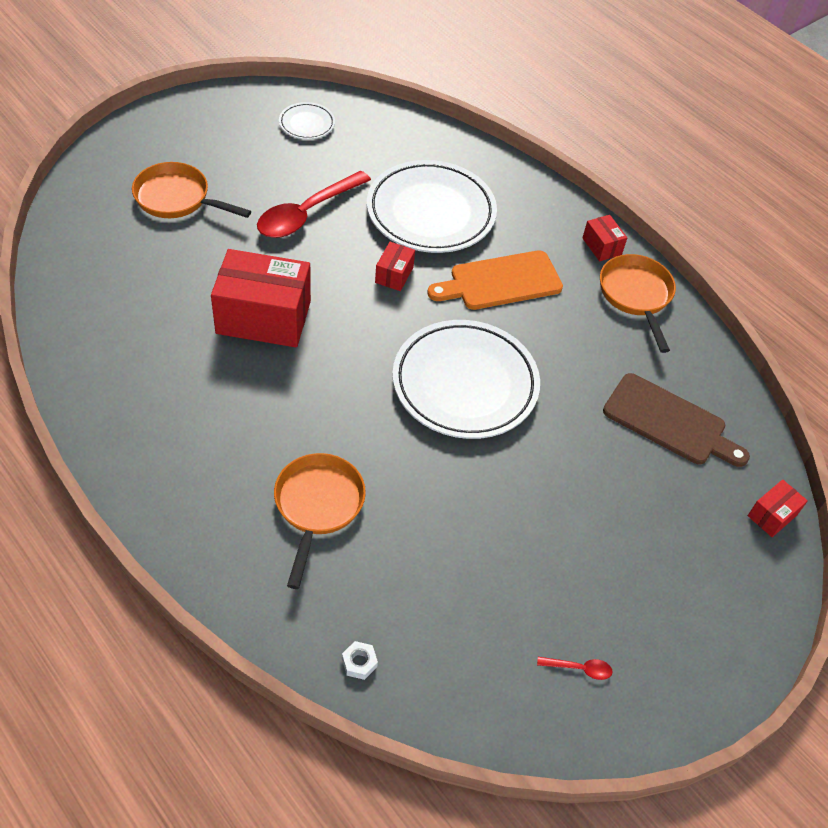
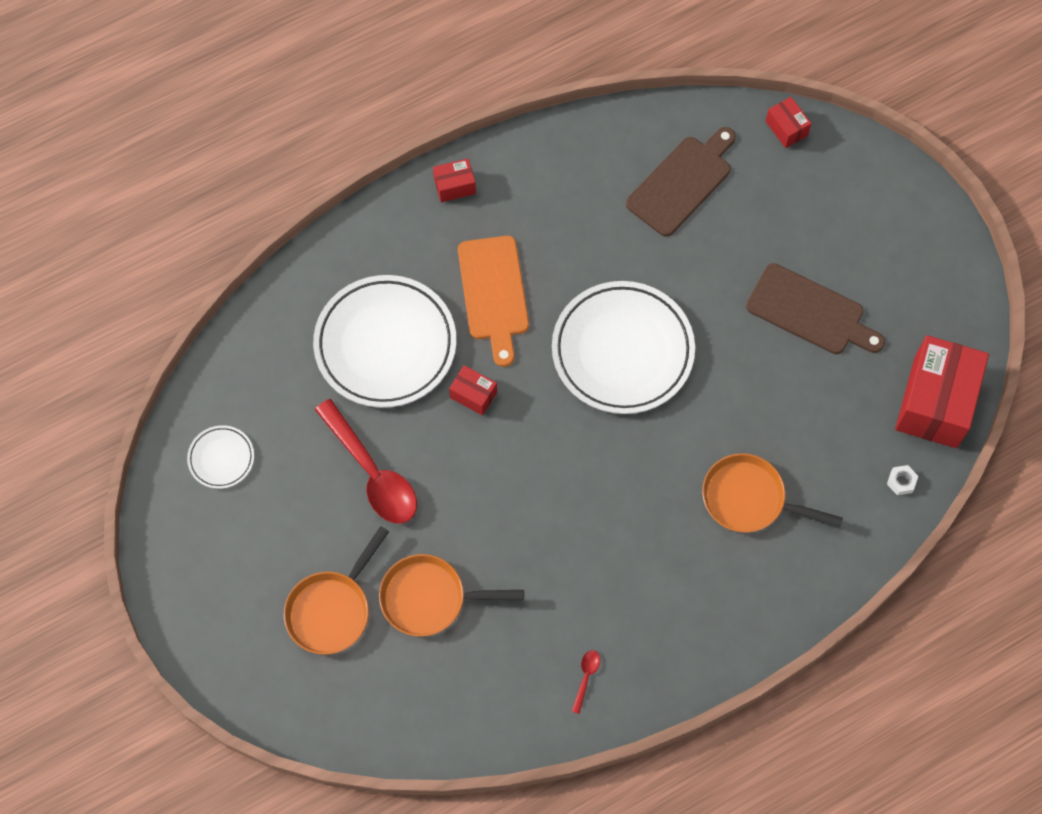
camera: 75 degrees left, 15 degrees up
red box [211,249,311,347] -> red box moved to [895,335,989,448]
red spoon [537,657,613,680] -> red spoon moved to [571,650,600,714]
orange pan [600,254,676,353] -> orange pan moved to [379,554,524,637]
none -> brown cutting board [746,263,885,354]

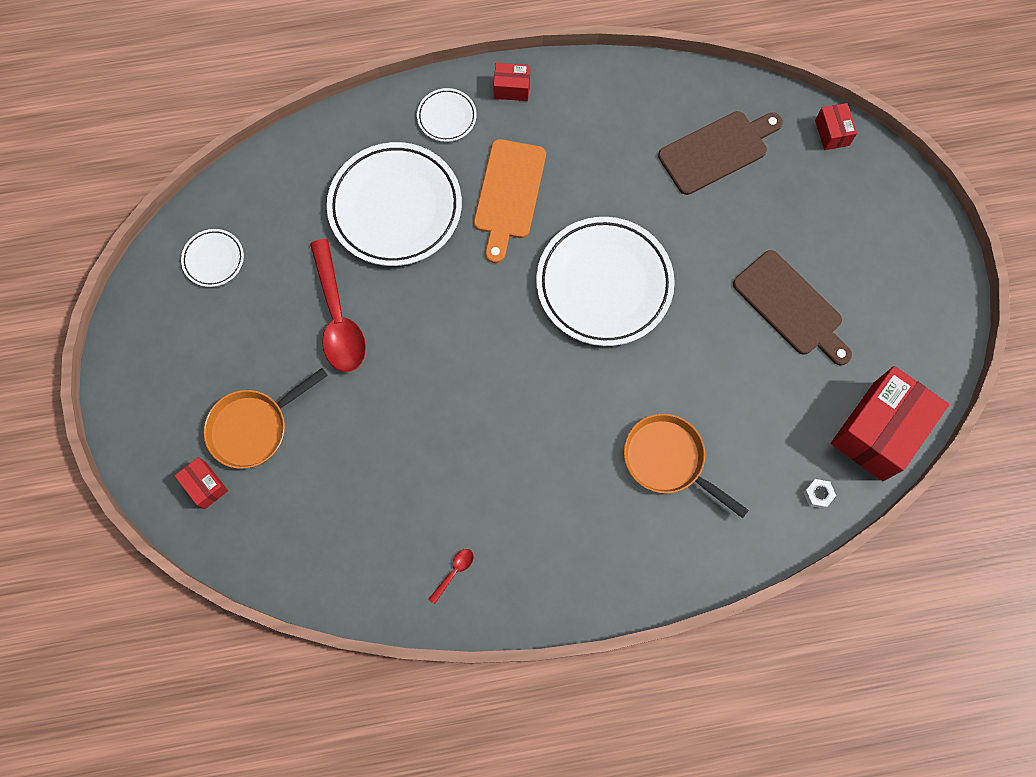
camera: 20 degrees right, 5 degrees up
orange pan [379,554,524,637] -> none
red box [449,365,497,416] -> red box moved to [174,457,228,509]
none -> white plate [417,88,477,142]

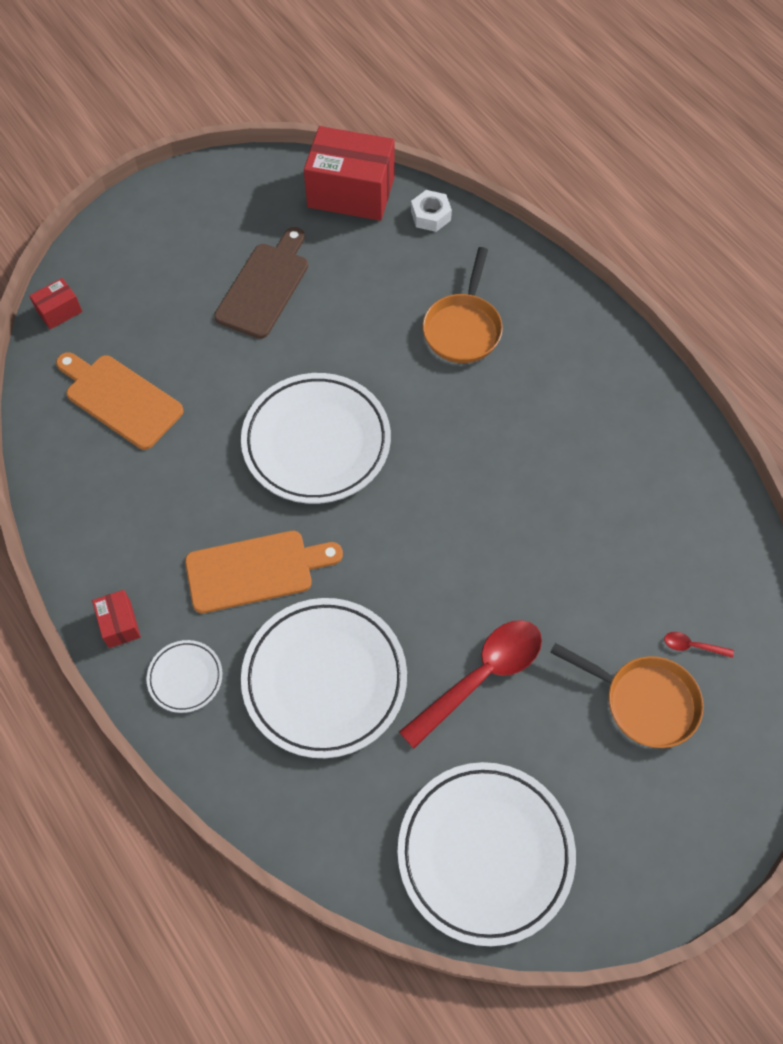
camera: 115 degrees left, 10 degrees down
red box [174,457,228,509] -> none
white plate [181,229,244,287] -> white plate [397,762,576,946], size x2.19
red spoon [429,549,474,604] -> red spoon moved to [664,632,734,658]
brown cutting board [658,111,783,195] -> orange cutting board [56,352,184,450]
white nut [804,479,836,509] -> white nut [411,190,452,232], size x1.52

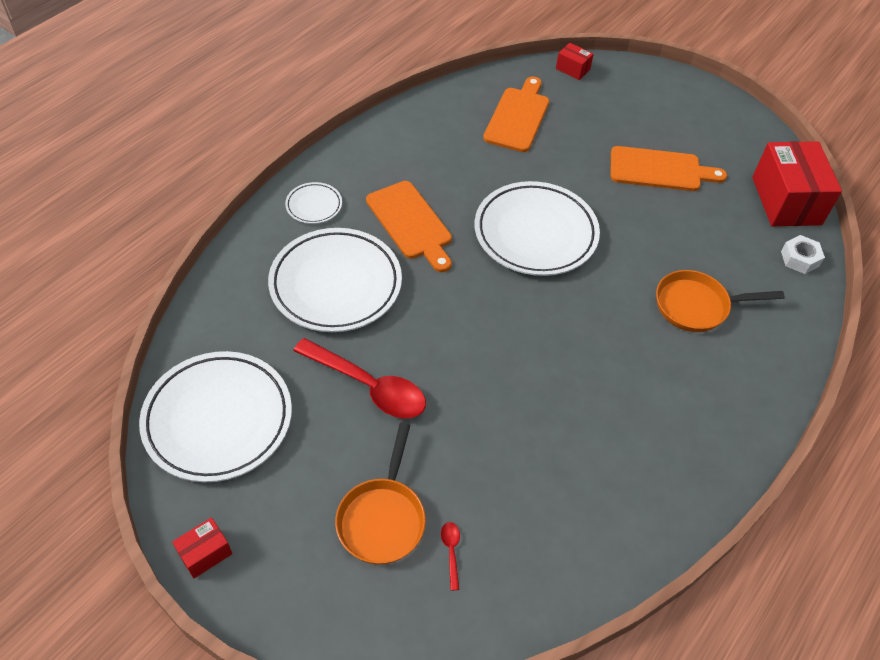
camera: 70 degrees right, 10 degrees down
red box [92,590,141,648] -> red box moved to [172,517,232,579]
brown cutting board [214,227,308,339] -> orange cutting board [611,146,727,191]

